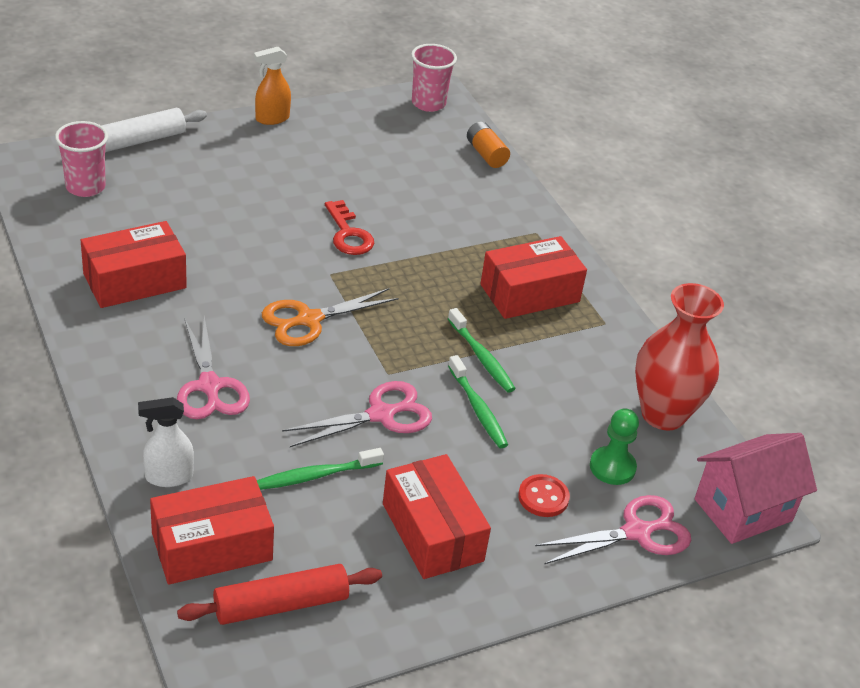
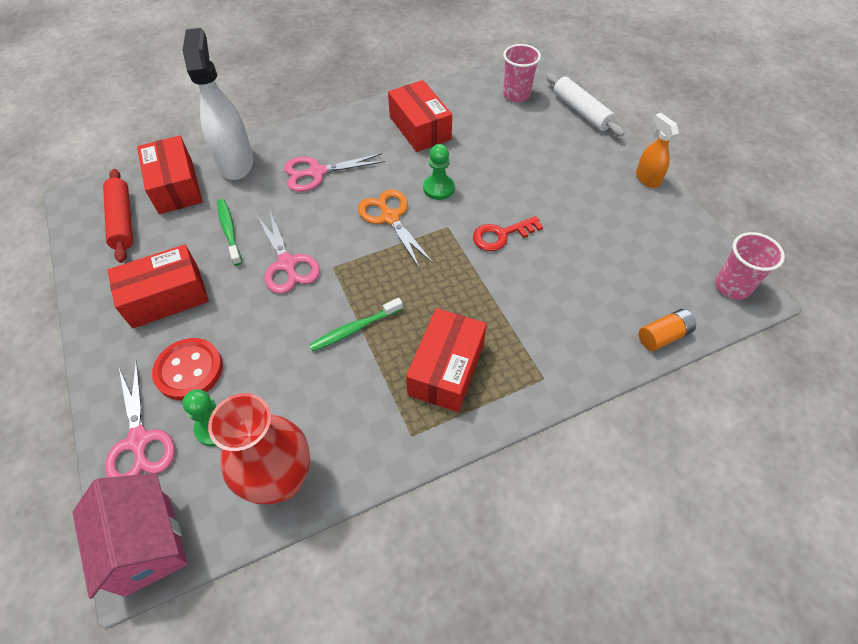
camera: 95 degrees right, 15 degrees up
white spray bottle [138,397,194,487] -> white spray bottle [183,28,254,180], size x1.89
green toothbrush [448,355,508,448] -> none
red box [480,236,587,319] -> red box turned 45 degrees clockwise [406,308,487,412]
red button [518,474,570,517] -> red button [152,338,223,400], size x1.59
none -> green pawn [423,144,455,200]

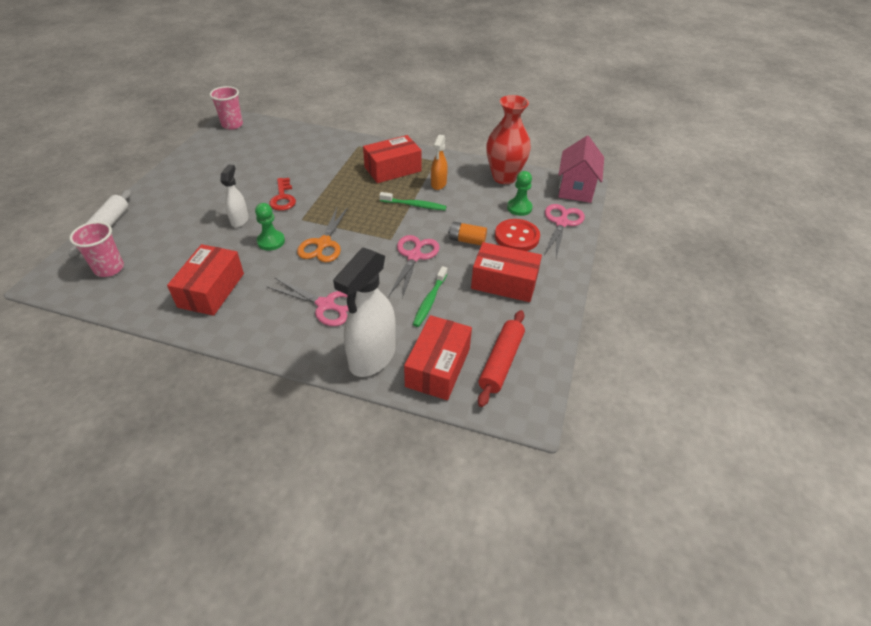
camera: 140 degrees left, 10 degrees down
red key [473,216,543,251] -> red key turned 60 degrees clockwise [269,178,296,211]
orange spray bottle [636,113,679,188] -> orange spray bottle moved to [431,135,448,190]
orange battery [639,309,696,351] -> orange battery moved to [448,222,487,245]
none -> white spray bottle [220,164,249,227]

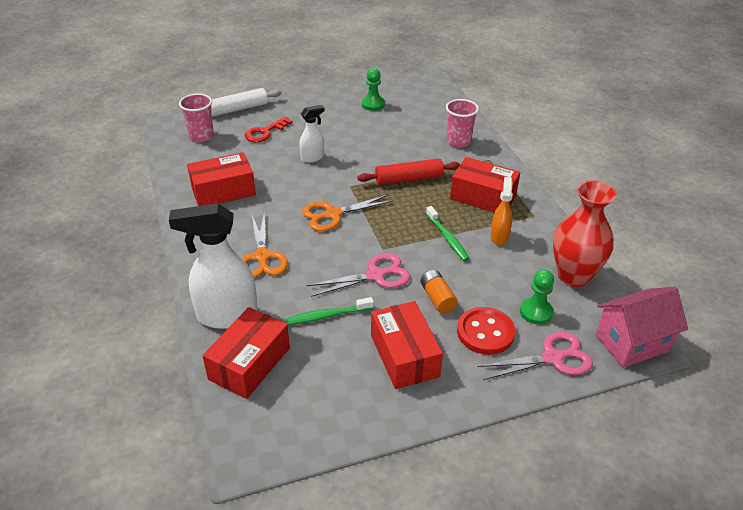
camera: 55 degrees right, 5 degrees down
pink cup [210,86,243,130] -> pink cup moved to [446,99,479,147]
green pawn [255,203,285,251] -> green pawn moved to [362,68,385,111]
pink scissors [266,277,349,326] -> orange scissors [242,212,288,278]
red key [269,178,296,211] -> red key moved to [245,117,292,142]
red box [404,315,472,400] -> red box turned 45 degrees counterclockwise [203,307,290,399]
orange spray bottle [431,135,448,190] -> orange spray bottle turned 120 degrees clockwise [491,177,513,245]
red rolling pin [478,310,525,407] -> red rolling pin moved to [357,159,460,185]

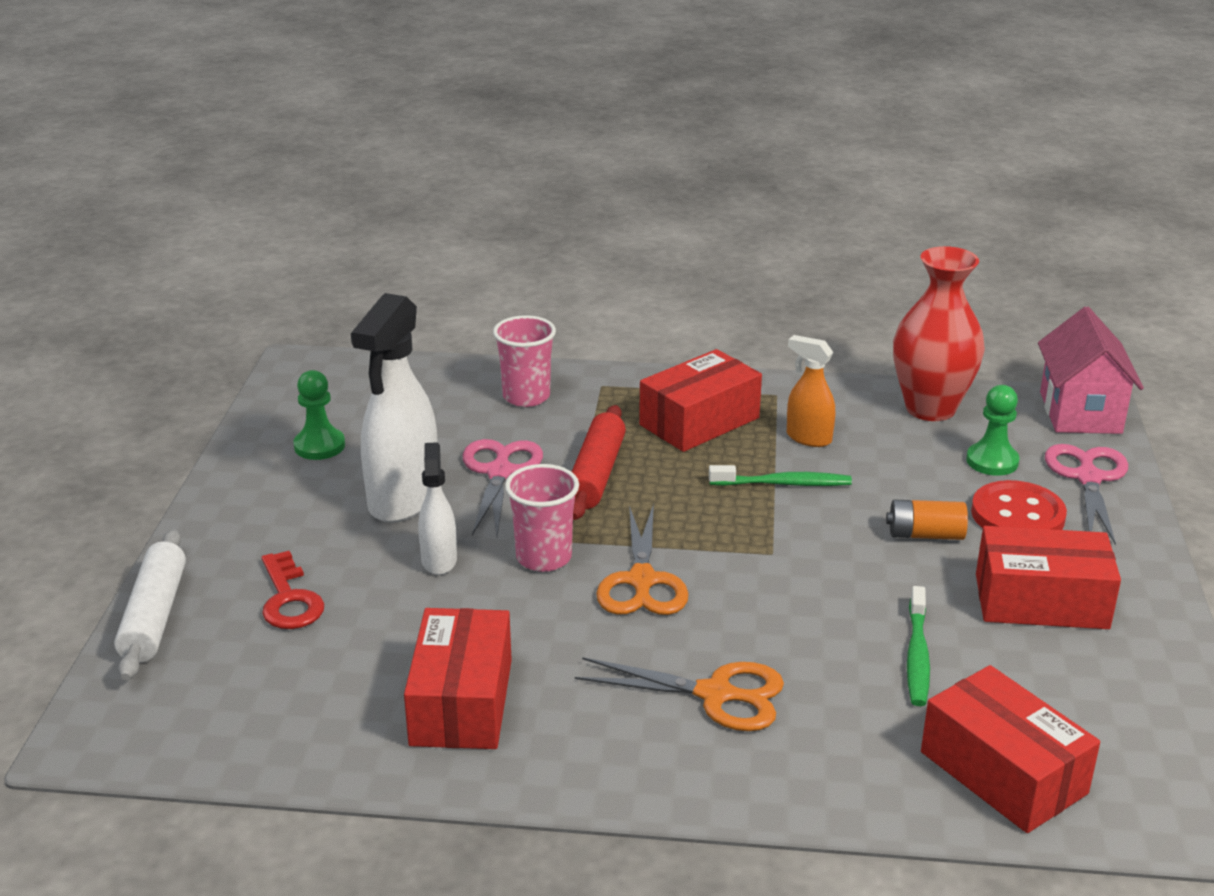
camera: 65 degrees left, 10 degrees down
white spray bottle [169,204,258,329] -> white spray bottle moved to [351,293,438,523]
pink cup [179,93,214,142] -> pink cup moved to [505,464,579,572]
pink scissors [307,253,410,297] -> pink scissors moved to [463,439,543,536]

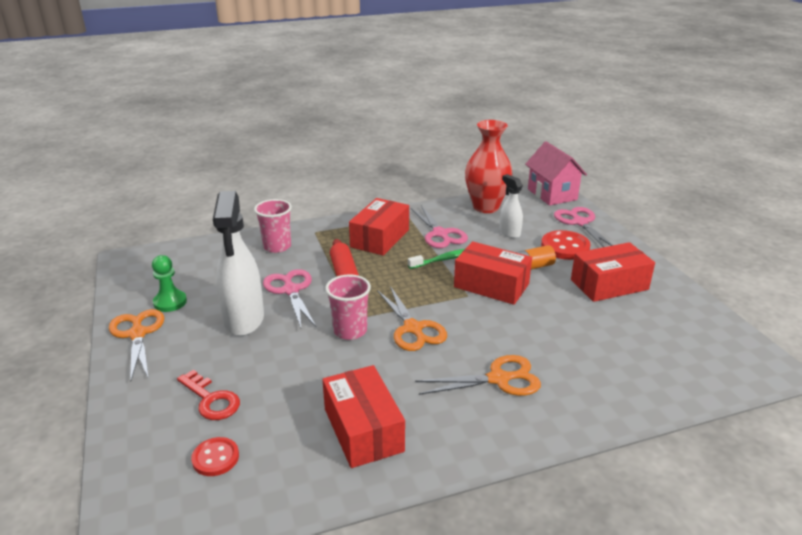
camera: 25 degrees left, 0 degrees up
white rolling pin [114,529,186,680] -> none
white spray bottle [418,442,457,575] -> white spray bottle moved to [499,174,523,238]
orange spray bottle [787,335,835,447] -> pink scissors [411,205,468,248]
green toothbrush [907,586,930,706] -> none
red box [921,665,1100,833] -> red box moved to [454,241,532,305]
green pawn [966,385,1020,476] -> none
none -> orange scissors [109,309,164,382]
none -> red button [191,437,239,476]

